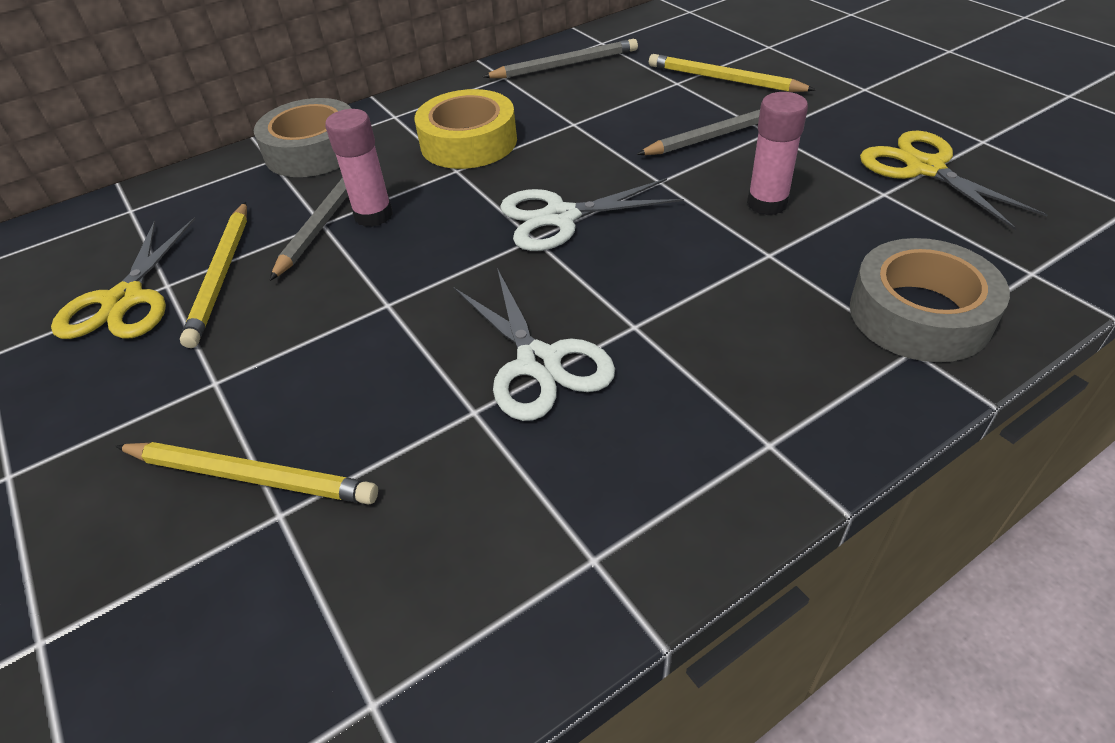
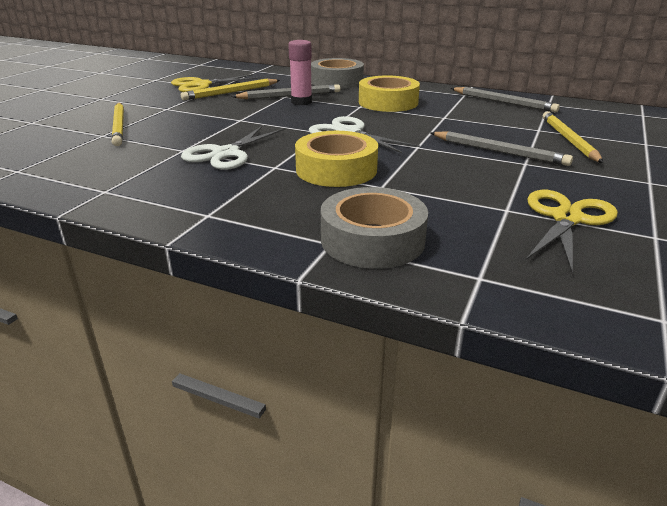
camera: 55 degrees right, 15 degrees down
pink glue stick [747,92,808,215] -> none
none -> yellow tape [295,131,378,187]

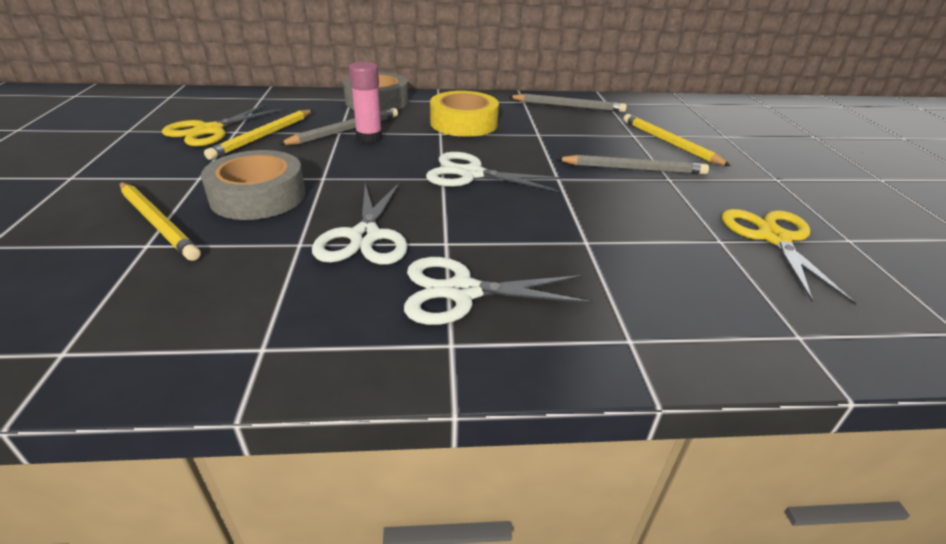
camera: 30 degrees left, 5 degrees up
yellow tape [295,131,378,187] -> none
grey tape [321,187,428,269] -> grey tape moved to [201,150,306,220]
none -> white scissors [404,257,593,325]

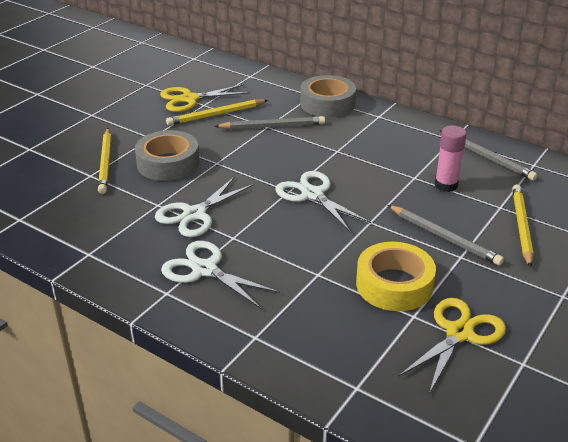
camera: 40 degrees right, 0 degrees up
pink glue stick [349,62,382,143] -> pink glue stick moved to [435,126,467,192]
yellow tape [430,91,499,137] -> yellow tape moved to [356,242,436,311]

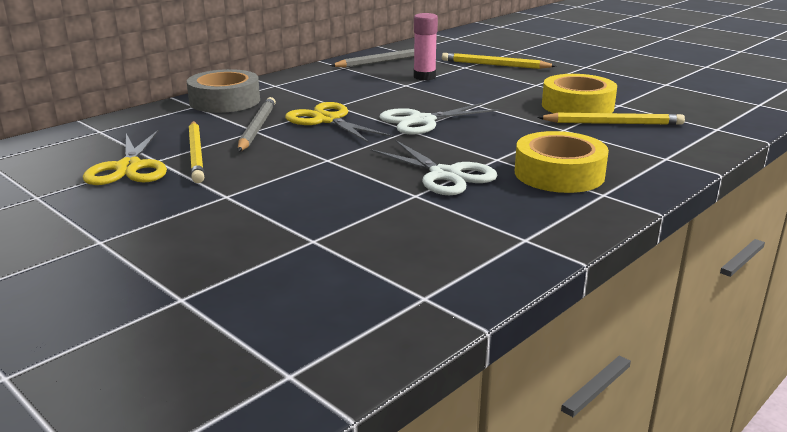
camera: 80 degrees left, 10 degrees down
yellow pencil [98,128,111,194] -> yellow pencil moved to [537,113,685,125]
grey tape [135,130,200,181] -> none
white scissors [161,241,280,308] -> yellow tape [515,131,609,193]
grey pencil [388,205,504,266] -> none
yellow scissors [398,298,506,394] -> yellow scissors moved to [285,102,393,143]

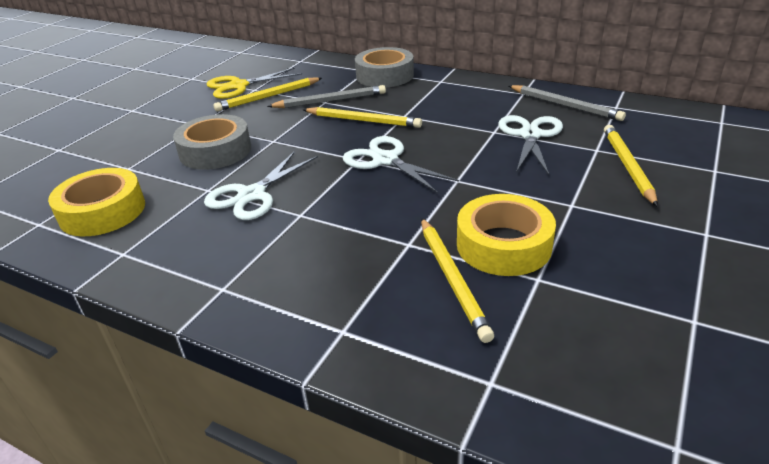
camera: 75 degrees right, 10 degrees up
yellow scissors [285,102,393,143] -> yellow pencil [303,107,422,128]
pink glue stick [413,13,438,80] -> white scissors [498,115,563,175]
yellow tape [515,131,609,193] -> yellow tape moved to [48,168,145,236]
none -> grey tape [173,114,251,170]

